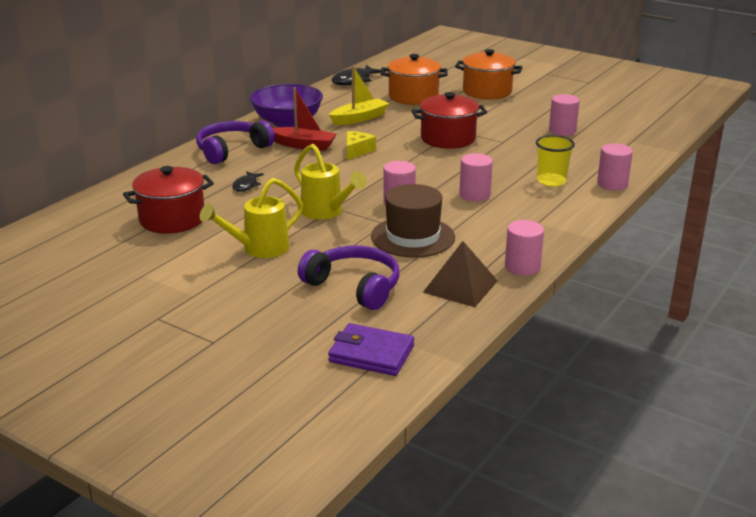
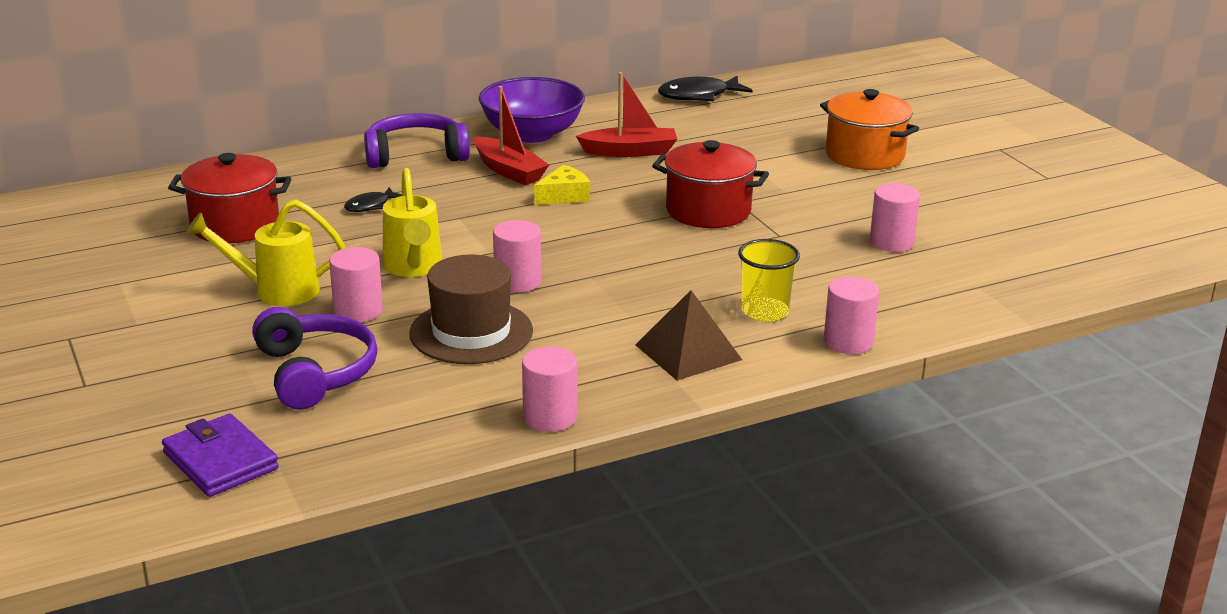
camera: 30 degrees right, 0 degrees up
yellow boat [329,66,389,125] -> red boat [576,72,677,157]
orange pot [380,54,448,105] -> none
brown pyramid [423,241,498,307] -> brown pyramid moved to [635,290,742,381]
pink cylinder [459,153,493,201] -> pink cylinder moved to [329,247,383,322]

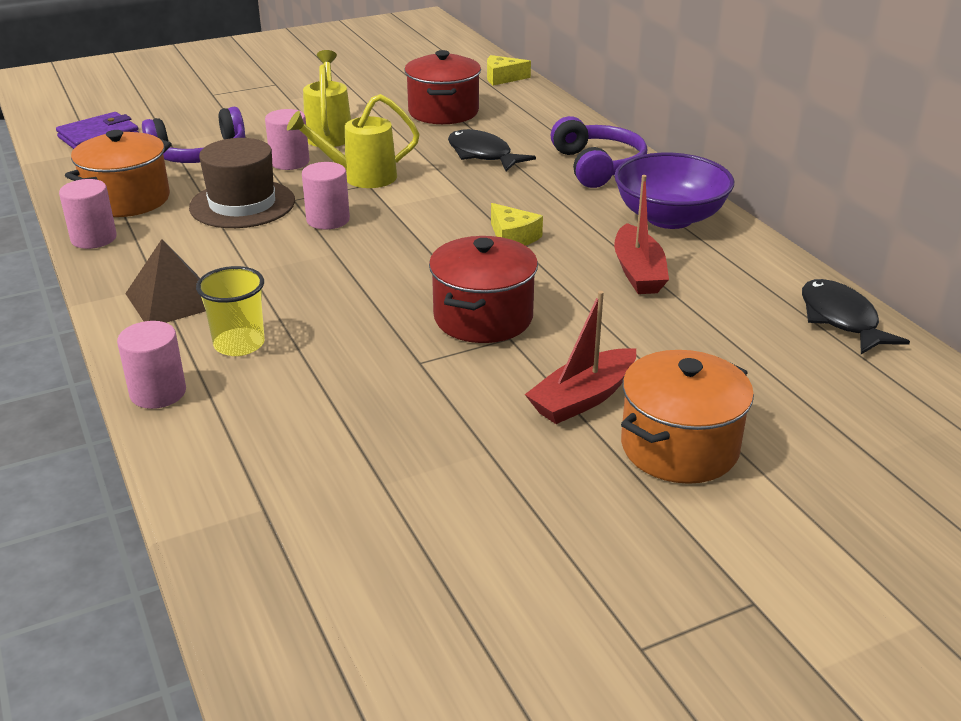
camera: 90 degrees right, 5 degrees up
black fish [344,187,402,212] -> black fish [448,129,536,171], size x1.73
red boat [474,86,549,185] -> red boat moved to [525,291,636,424]
pink cylinder [870,183,920,252] -> none
none -> orange pot [65,130,172,217]
none -> yellow cheese [487,55,531,85]

